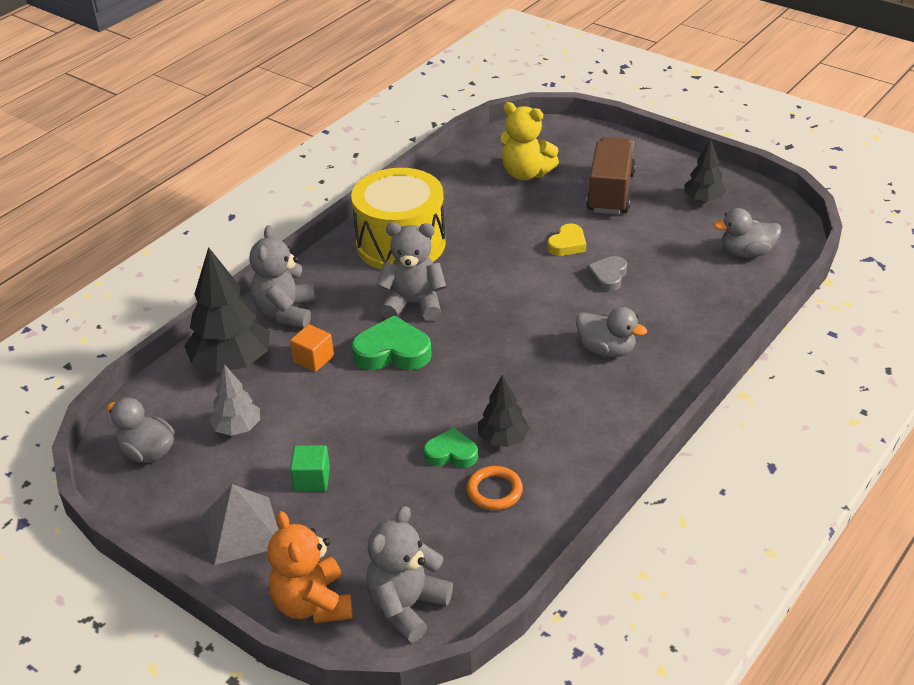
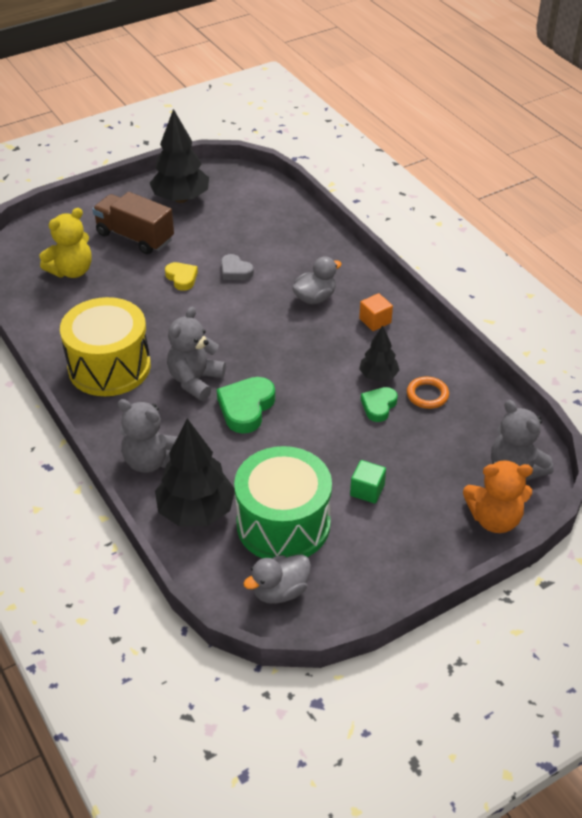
camera: 70 degrees left, 5 degrees up
grey pyramid [203,484,278,565] -> none
grey tree [209,364,260,436] -> green drum [234,446,332,558]
orange cube [290,324,334,372] -> orange cube moved to [359,293,393,331]
black tree [684,139,727,203] -> black tree [150,109,209,203], size x1.77
grey duck [713,208,781,257] -> none

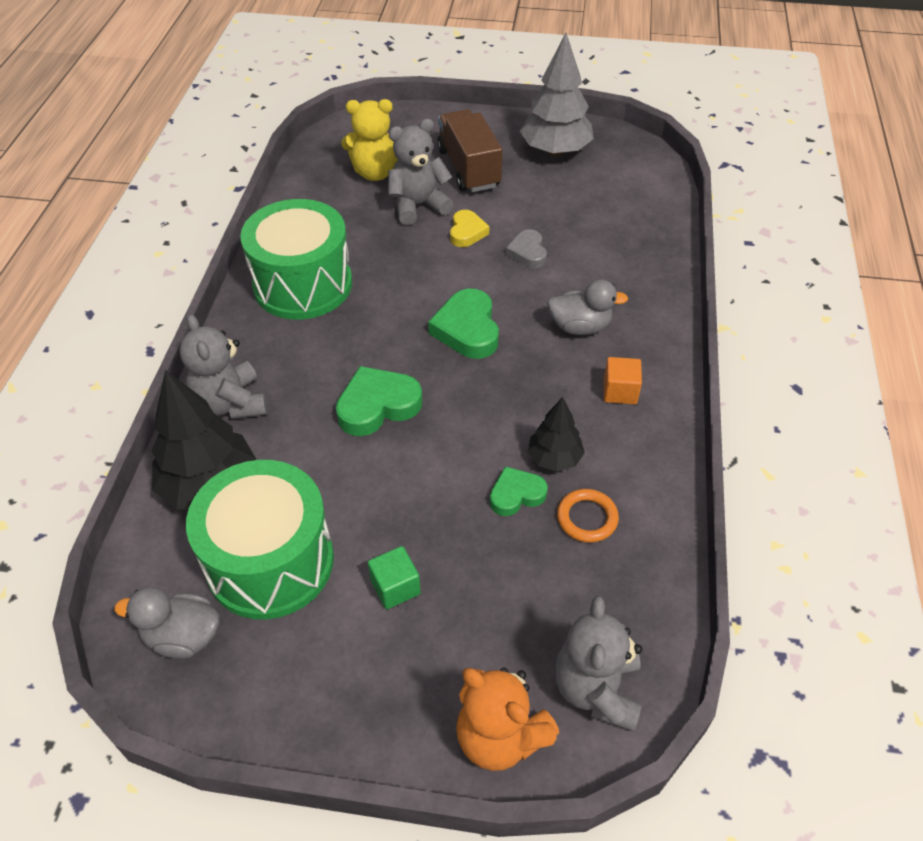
camera: 40 degrees right, 5 degrees up
yellow drum [60,297,151,396] -> green drum [240,199,352,319]
black tree [150,109,209,203] -> grey tree [520,33,594,156]
grey teddy bear [167,307,226,401] -> grey teddy bear moved to [388,119,454,225]
none -> green heart [428,289,499,359]

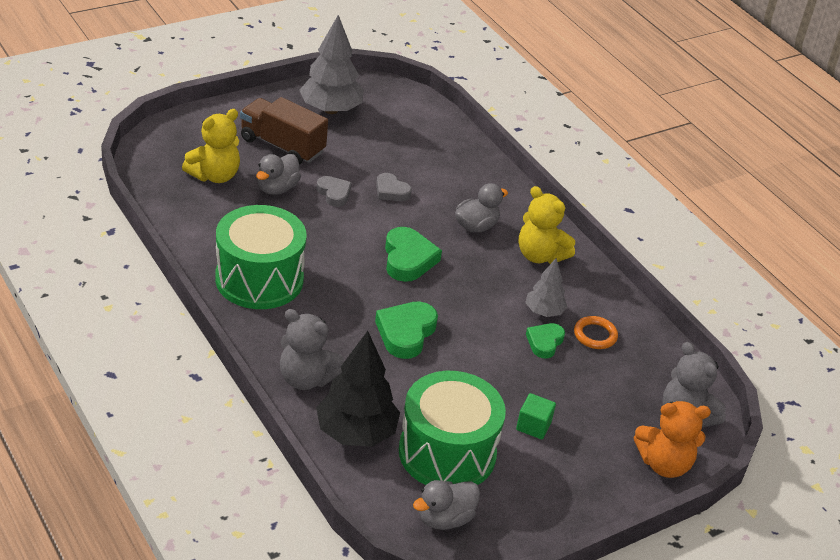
camera: 45 degrees left, 10 degrees down
grey teddy bear [388,119,454,225] -> grey duck [256,154,301,195]
green heart [428,289,499,359] -> green heart turned 135 degrees counterclockwise [385,227,442,282]
yellow heart [450,210,489,247] -> grey heart [316,176,352,207]
black tree [528,397,585,472] -> grey tree [525,258,567,317]
orange cube [604,357,642,404] -> yellow teddy bear [519,186,575,264]

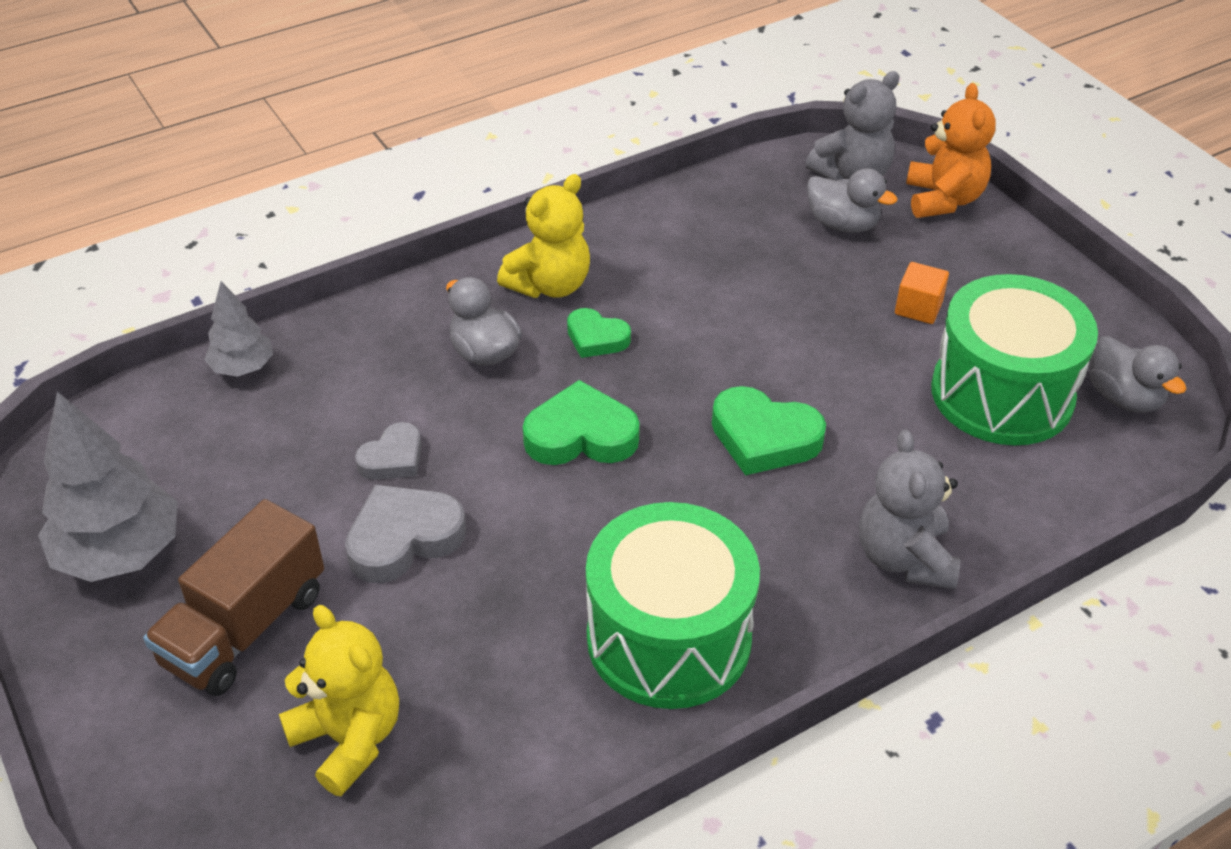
camera: 85 degrees left, 5 degrees up
grey duck [256,154,301,195] -> grey duck moved to [806,168,898,233]
grey teddy bear [280,309,344,390] -> grey teddy bear turned 150 degrees clockwise [859,430,960,589]
grey heart [316,176,352,207] -> grey heart [345,485,466,583], size x1.60
black tree [316,331,400,447] -> none
green cube [516,393,556,439] -> orange cube [895,262,949,324]
grey tree [525,258,567,317] -> grey tree moved to [204,281,273,377]
green heart [526,323,565,358] -> green heart moved to [567,308,631,358]
orange ring [574,316,618,349] -> none

